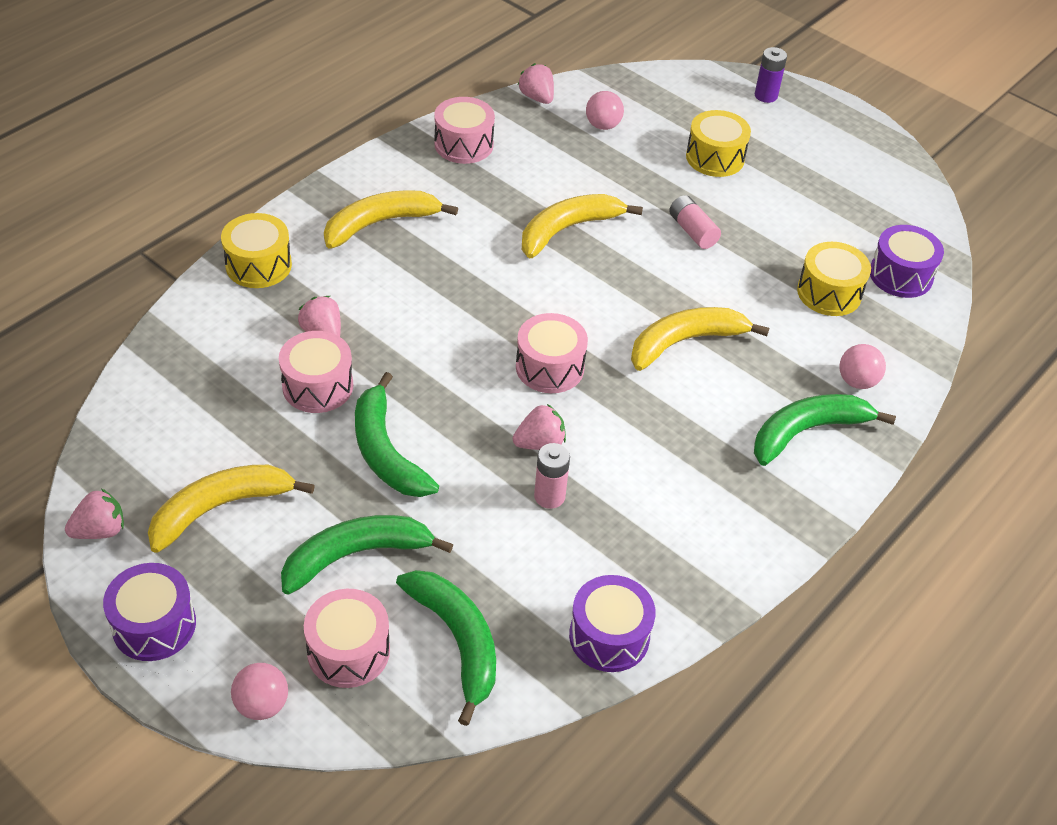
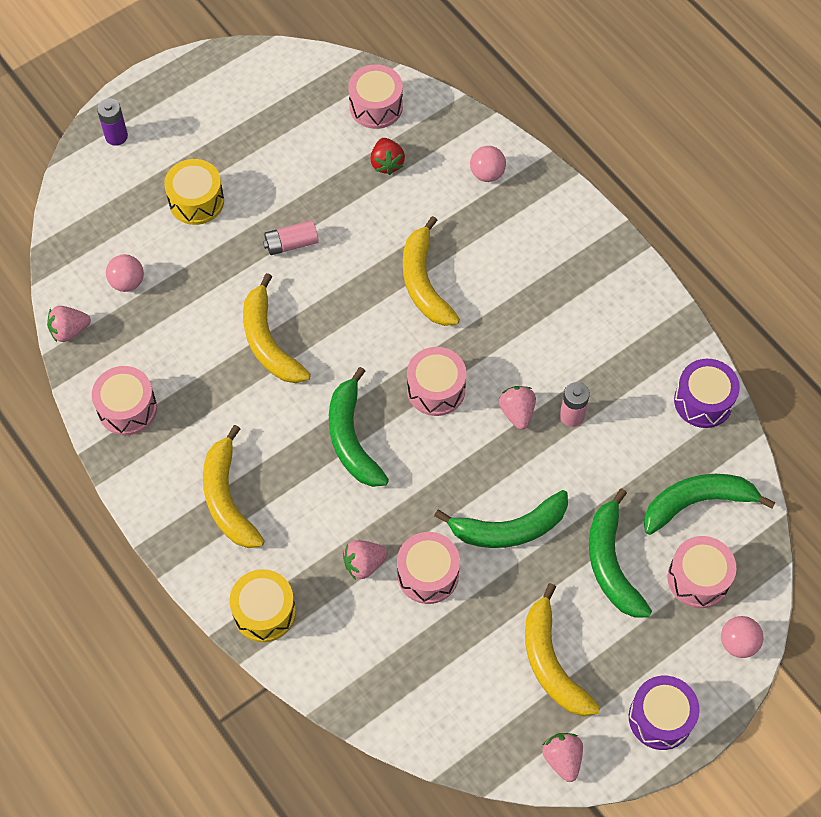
camera: 75 degrees left, 15 degrees up
green banana [754,394,896,466] -> green banana moved to [329,367,389,487]
yellow drum [797,242,871,316] -> red strawberry [370,138,405,175]
purple drum [870,225,944,298] -> pink drum [348,64,403,129]

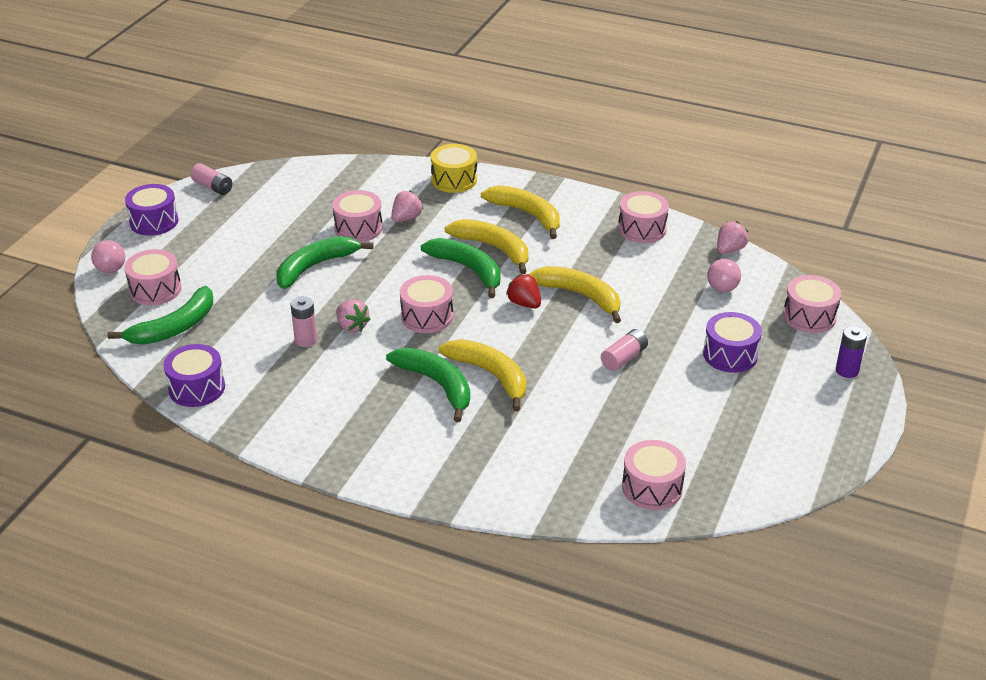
camera: 150 degrees right, 25 degrees down
yellow drum [164,159,224,225] -> purple drum [703,312,762,373]
red strawberry [370,138,405,175] -> red strawberry moved to [506,274,541,309]
pink ball [470,146,506,182] -> none
yellow banana [525,583,600,716] -> yellow banana moved to [445,219,528,274]
pink strawberry [542,733,583,782] -> pink battery [191,163,233,195]
green banana [589,489,652,618] -> green banana moved to [386,347,470,422]
none -> pink drum [783,275,841,333]

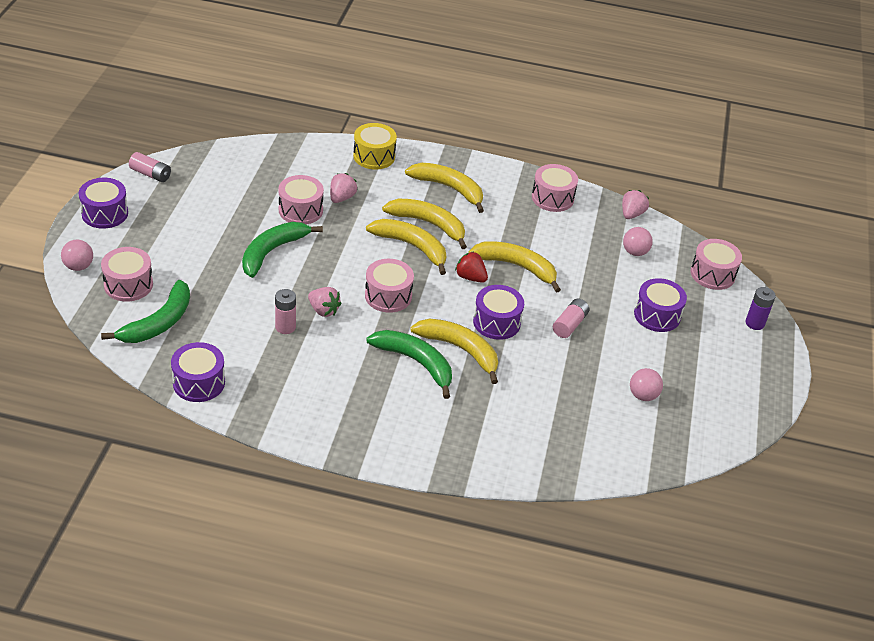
camera: 15 degrees left, 5 degrees up
green banana [421,238,501,298] -> yellow banana [366,219,446,275]
pink drum [622,440,686,510] -> none
none -> purple drum [473,285,524,340]
none -> pink ball [630,368,663,401]

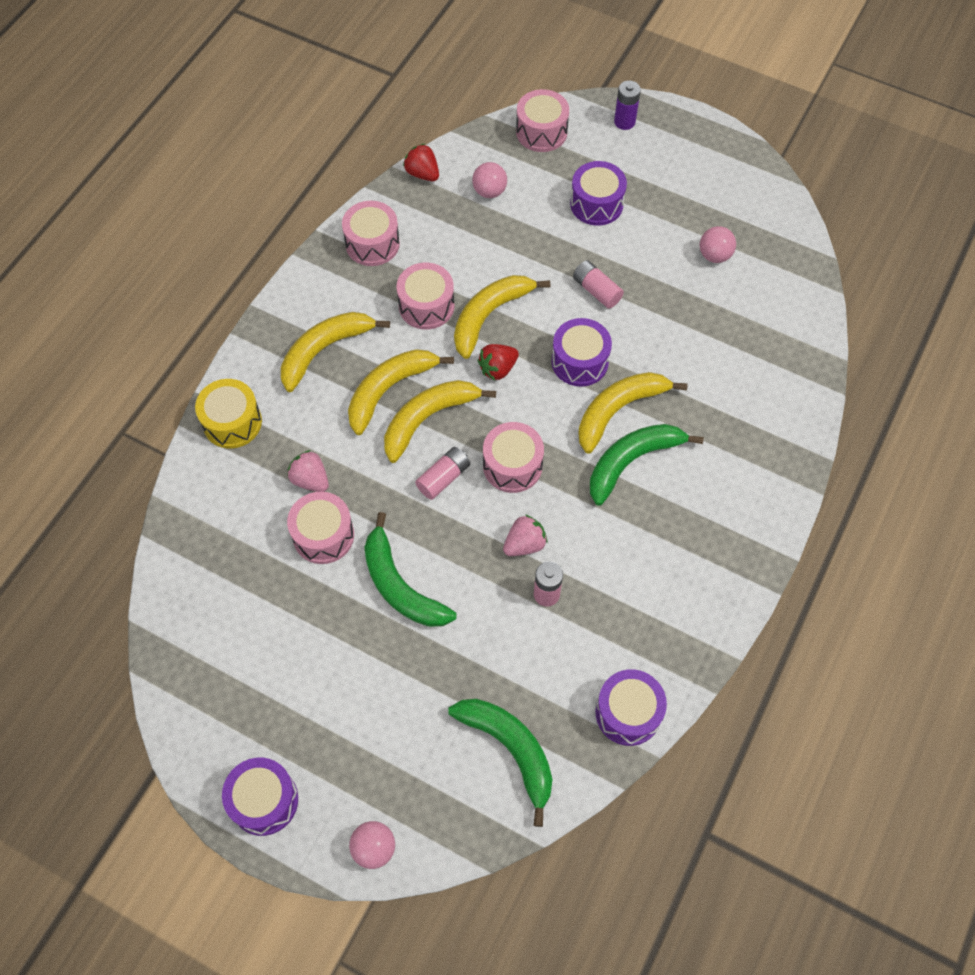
camera: 70 degrees left, 20 degrees up
pink drum [101,247,153,301] -> pink drum moved to [397,263,454,329]
pink battery [129,152,171,182] -> pink battery moved to [415,447,470,500]
pink strawberry [622,190,649,219] -> red strawberry [403,144,439,181]

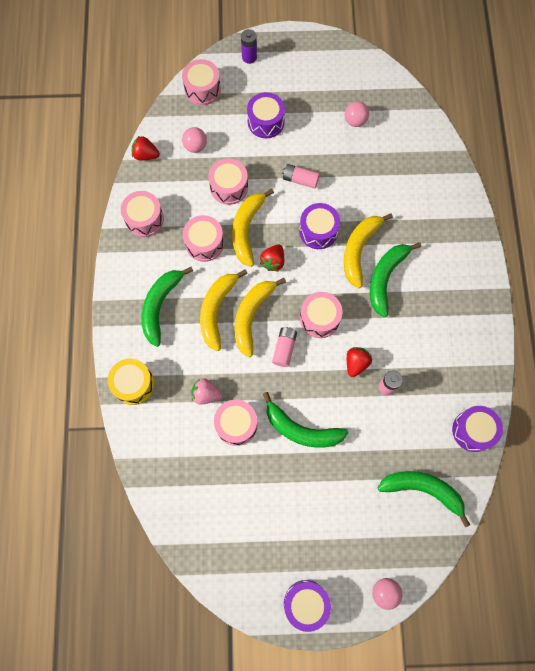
camera: 30 degrees left, 10 degrees up
yellow banana [281,312,390,392] -> green banana [141,267,193,347]
pink strawberry [503,514,548,556] -> red strawberry [347,347,372,377]
none -> pink drum [208,158,248,205]

